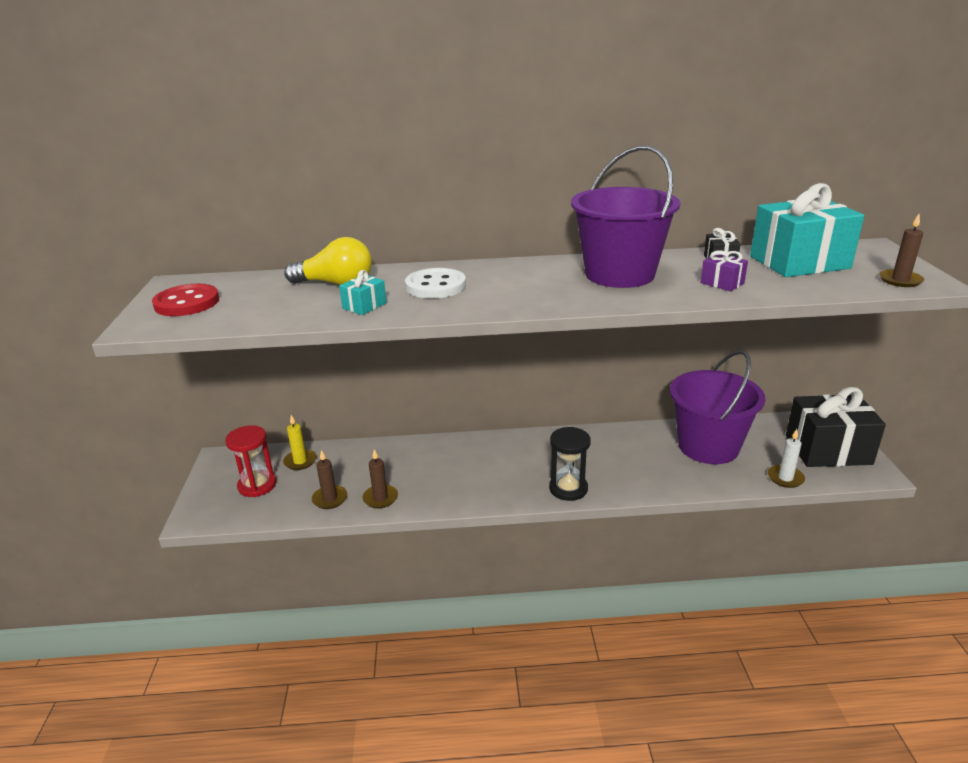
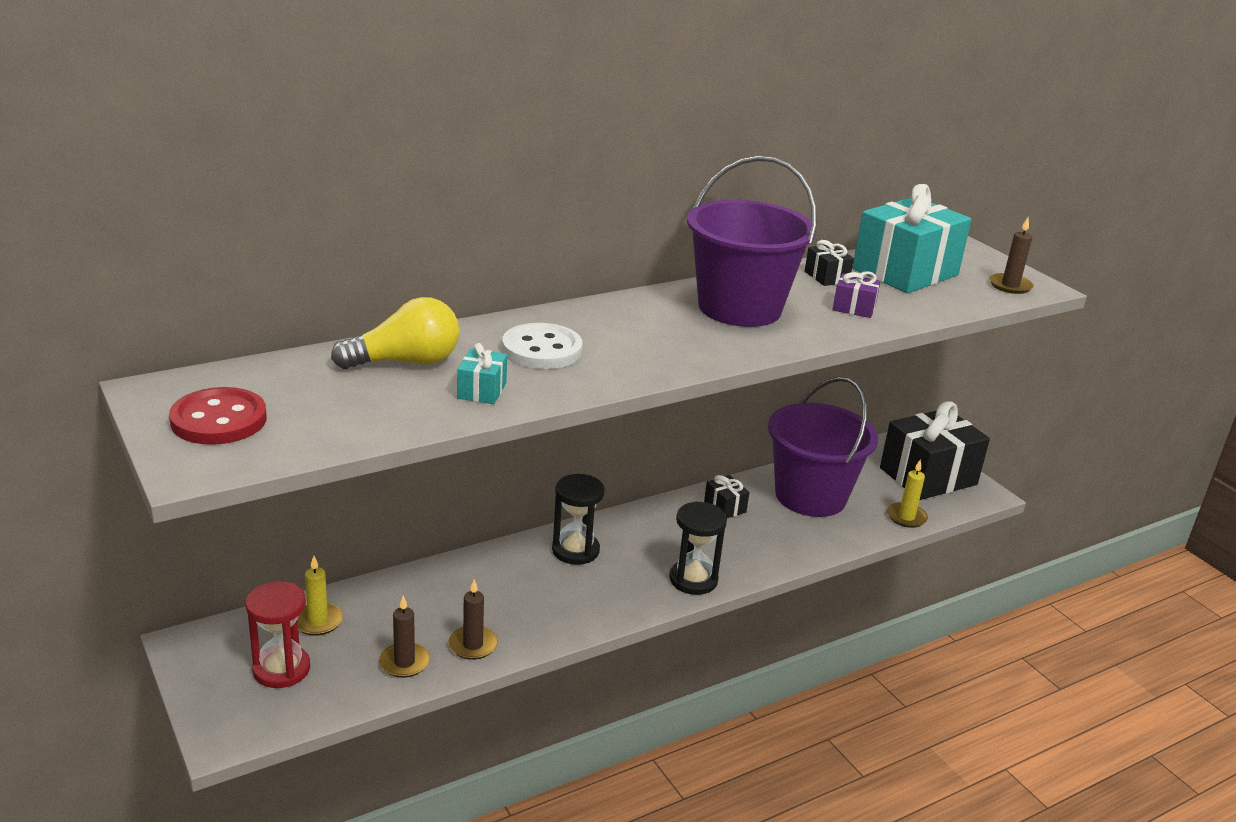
camera: 30 degrees left, 0 degrees up
white candle [768,429,805,488] -> yellow candle [887,459,928,528]
none -> black hourglass [552,474,605,565]
none -> black gift [704,475,749,518]

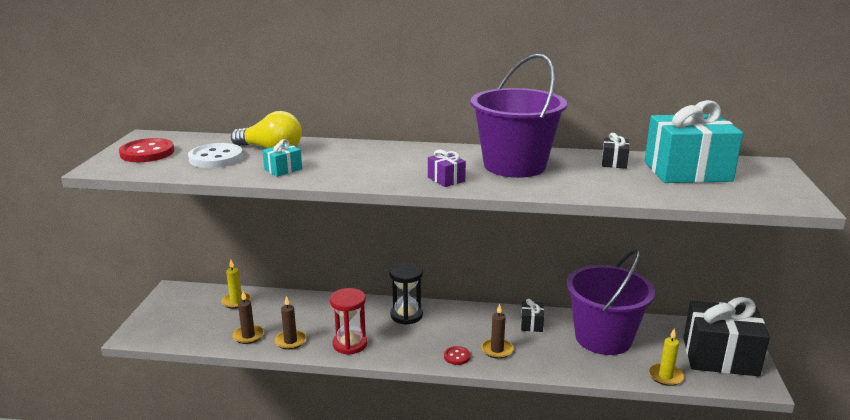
camera: 40 degrees right, 5 degrees down
red hourglass [246,581,310,688] -> red hourglass moved to [330,288,367,355]
white button [502,323,582,369] -> white button moved to [188,143,243,168]
black hourglass [669,501,727,595] -> red button [444,346,470,365]
purple gift [832,271,880,318] -> purple gift moved to [428,150,466,187]
brown candle [989,218,1033,294] -> brown candle moved to [481,304,513,359]

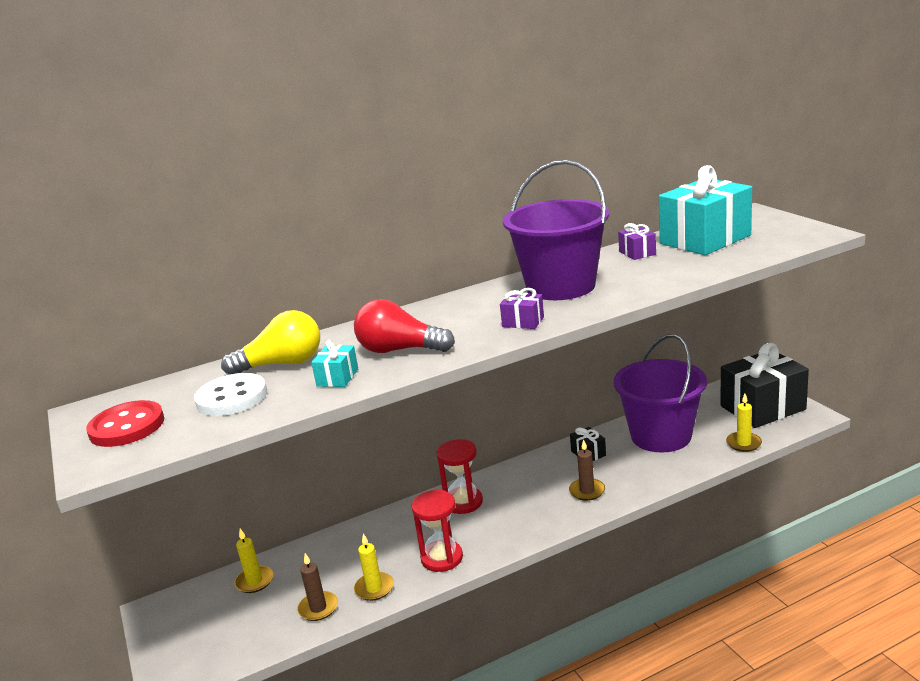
camera: 30 degrees left, 0 degrees up
brown candle [275,296,306,350] -> yellow candle [354,534,394,601]
black hourglass [389,262,423,325] -> red hourglass [436,439,483,514]
red button [444,346,470,365] -> none
black gift [602,133,629,169] -> purple gift [618,223,656,260]
none -> red light bulb [354,299,455,353]

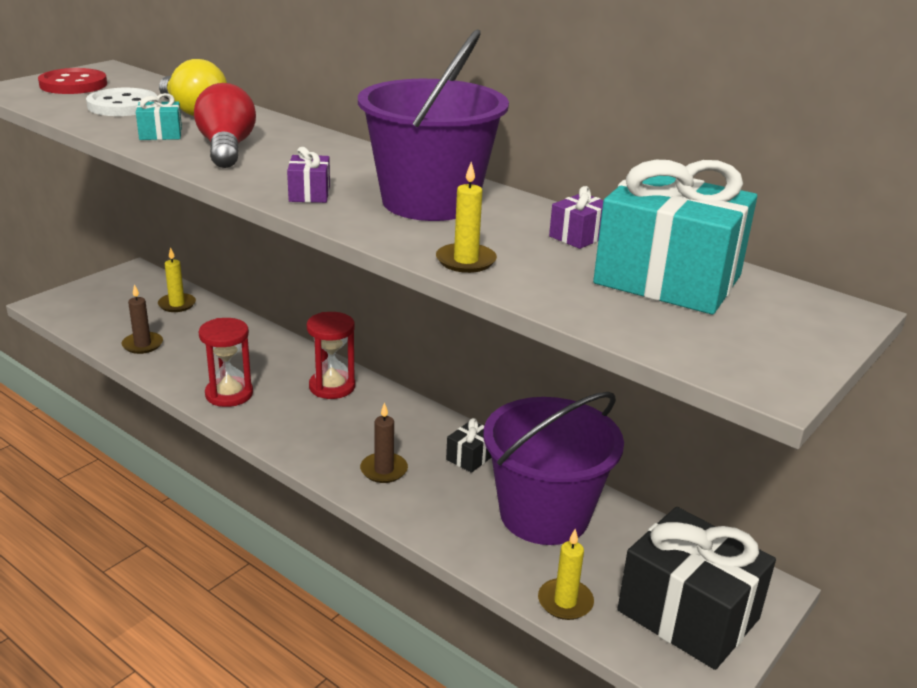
camera: 60 degrees right, 5 degrees up
yellow candle [354,534,394,601] -> yellow candle moved to [436,162,497,273]

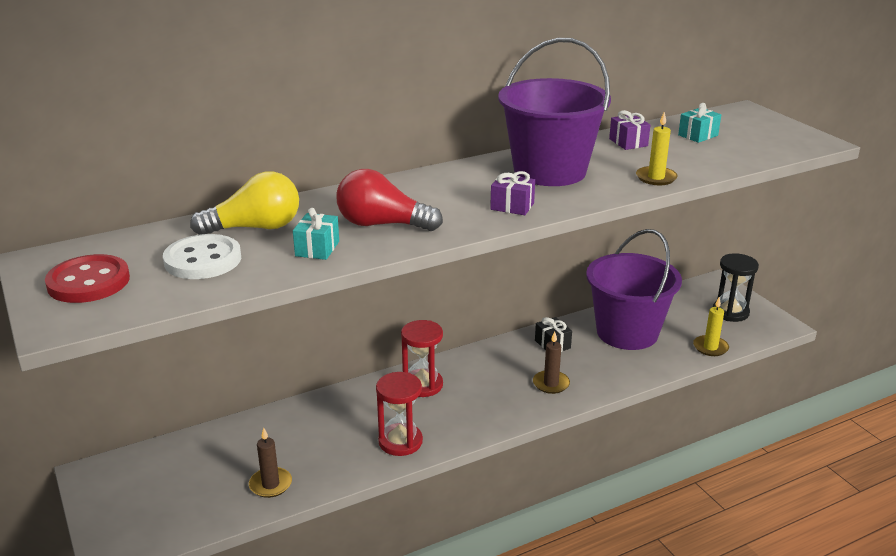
camera: 65 degrees left, 0 degrees up
yellow candle [158,247,196,312] -> none
turquoise gift [593,160,757,315] -> turquoise gift [678,103,721,143], size x0.43
black gift [618,507,776,670] -> black hourglass [713,253,759,322]

